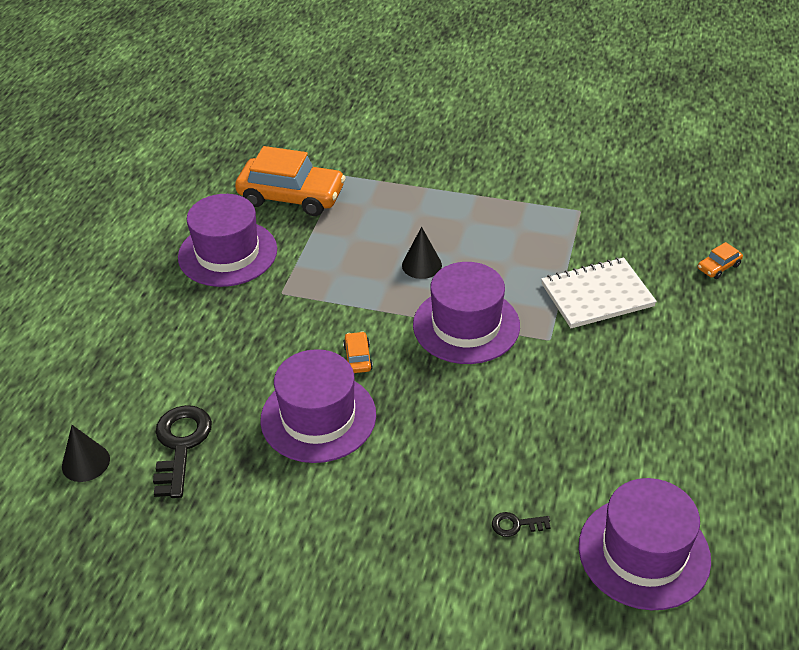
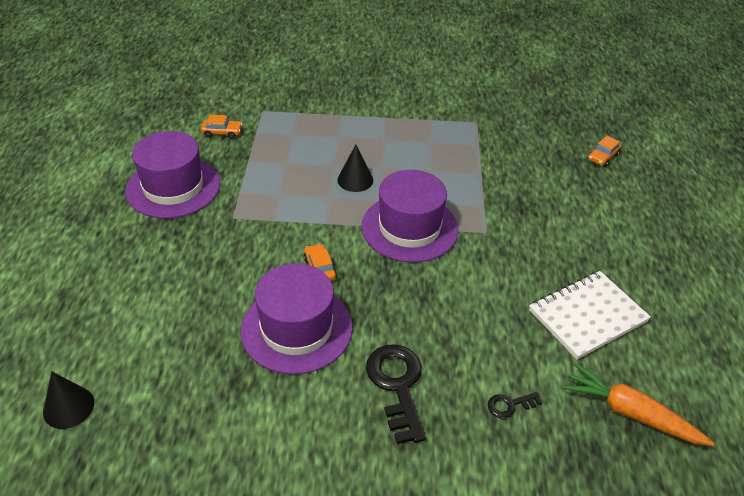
camera: 15 degrees left, 0 degrees up
black key [153,405,212,498] -> black key moved to [366,344,426,444]
orange car [235,146,346,216] -> orange car [201,114,242,139], size x0.42
white notebook [541,257,657,328] -> white notebook moved to [529,271,651,360]
purple hat [579,478,711,610] -> orange carrot [563,363,715,446]

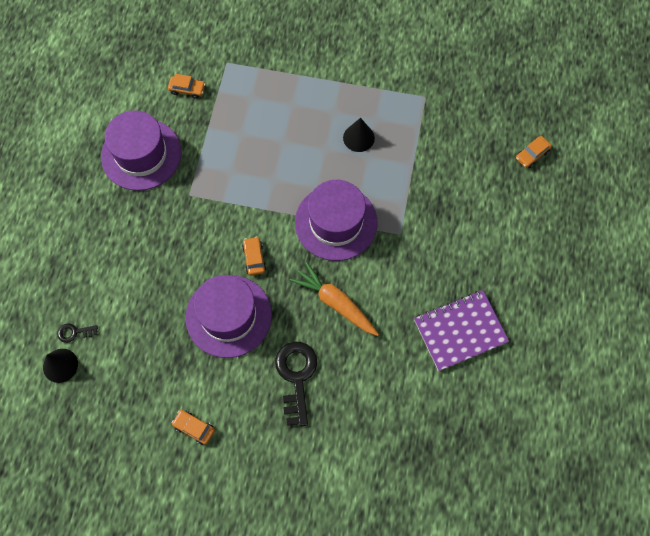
camera: 10 degrees right, 25 degrees up
black cone [337,145,373,192] -> black cone moved to [343,118,375,152]
black key [488,392,542,418] -> black key moved to [57,323,98,343]
white notebook [529,271,651,360] -> purple notebook [414,290,509,371]
orange carrot [563,363,715,446] -> orange carrot moved to [290,262,379,336]
none -> orange car [172,410,215,445]

